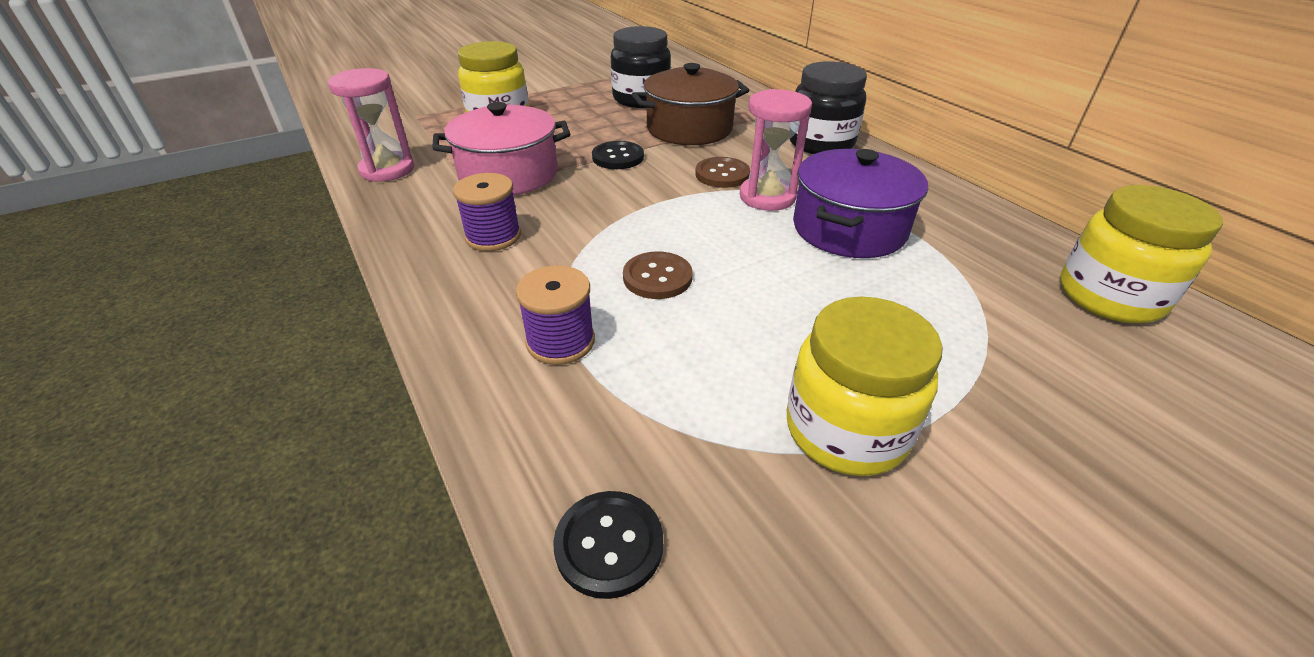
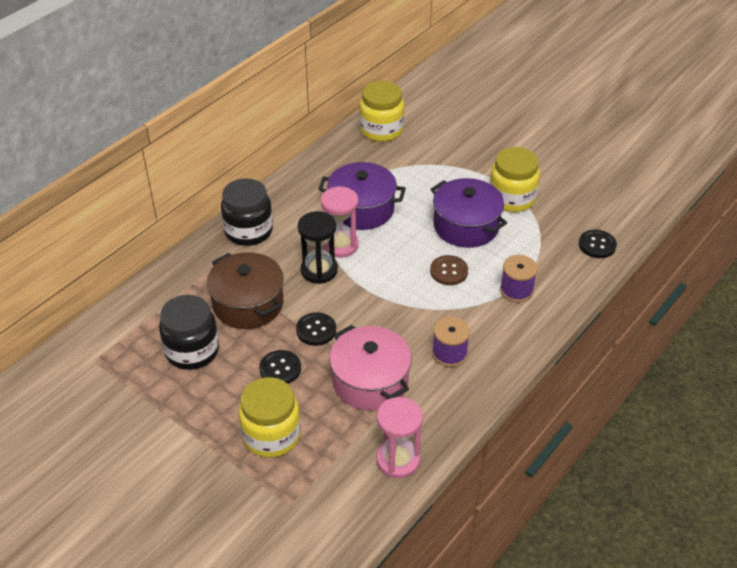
camera: 110 degrees left, 5 degrees up
brown button [695,157,750,188] -> black hourglass [298,211,338,284]
none -> black button [259,350,301,384]
none -> purple pot [431,178,507,248]

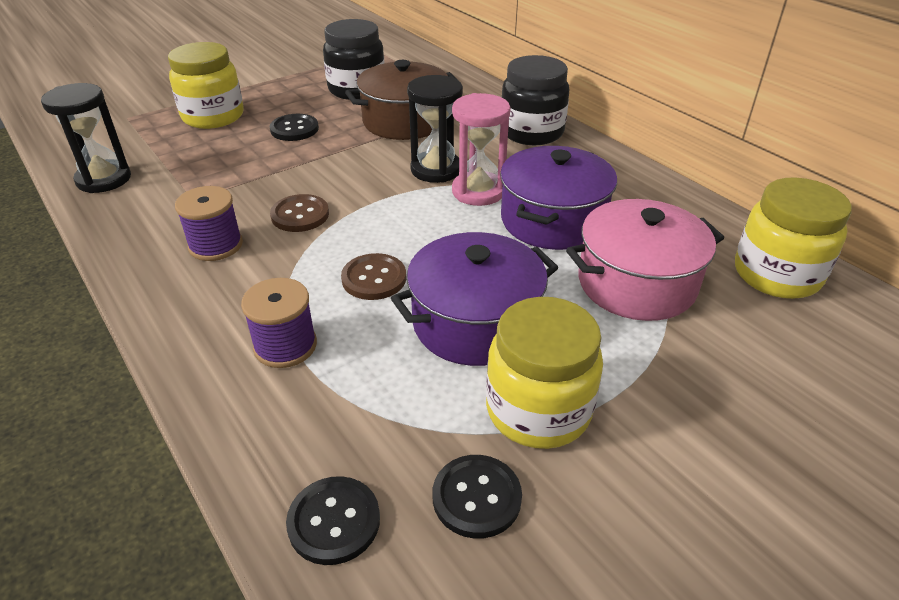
camera: 105 degrees right, 5 degrees down
black button [296,312,336,346] -> black button moved to [433,455,522,539]
pink pot [329,325,412,410] -> pink pot moved to [566,199,724,321]
pink hourglass [376,397,423,478] -> black hourglass [41,83,131,193]
none -> brown button [270,194,329,232]

